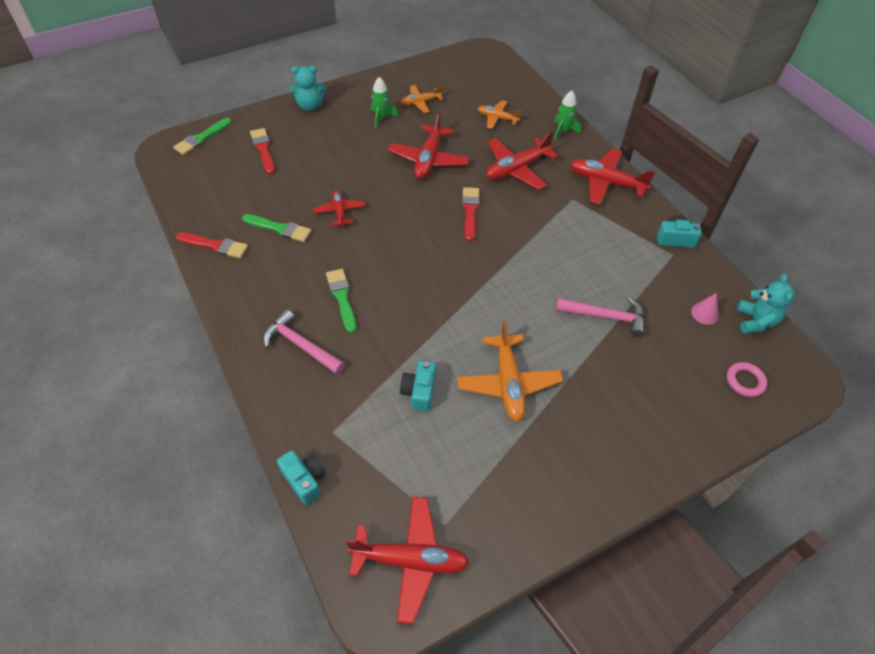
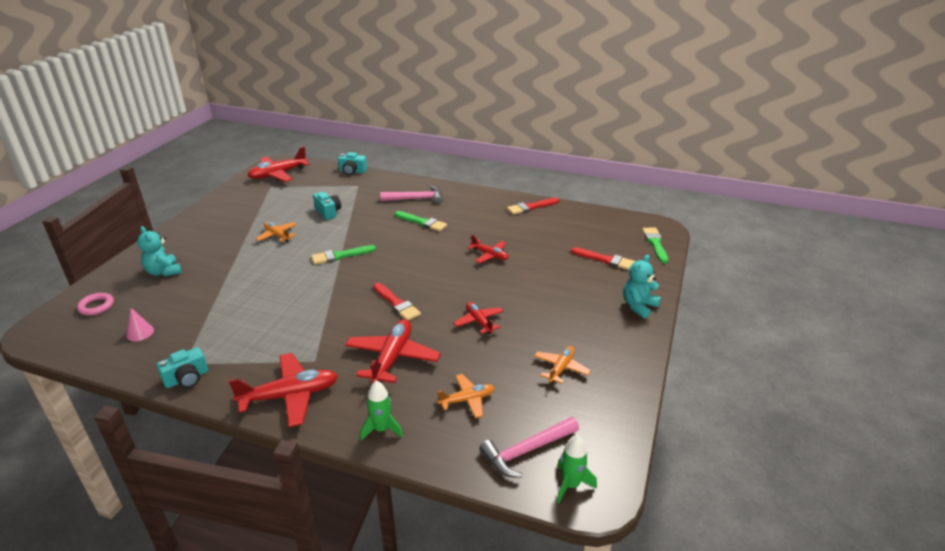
camera: 140 degrees right, 20 degrees down
green brush [242,214,311,242] -> green brush moved to [311,245,376,264]
green rocket [371,77,398,129] -> green rocket moved to [557,435,597,503]
red plane [388,111,470,179] -> red plane [453,302,504,334], size x0.59
orange plane [457,320,563,421] -> orange plane [256,222,297,242], size x0.59
pink hammer [556,297,645,337] -> pink hammer moved to [479,417,579,478]
turquoise teddy bear [737,274,795,334] -> turquoise teddy bear moved to [137,226,182,277]

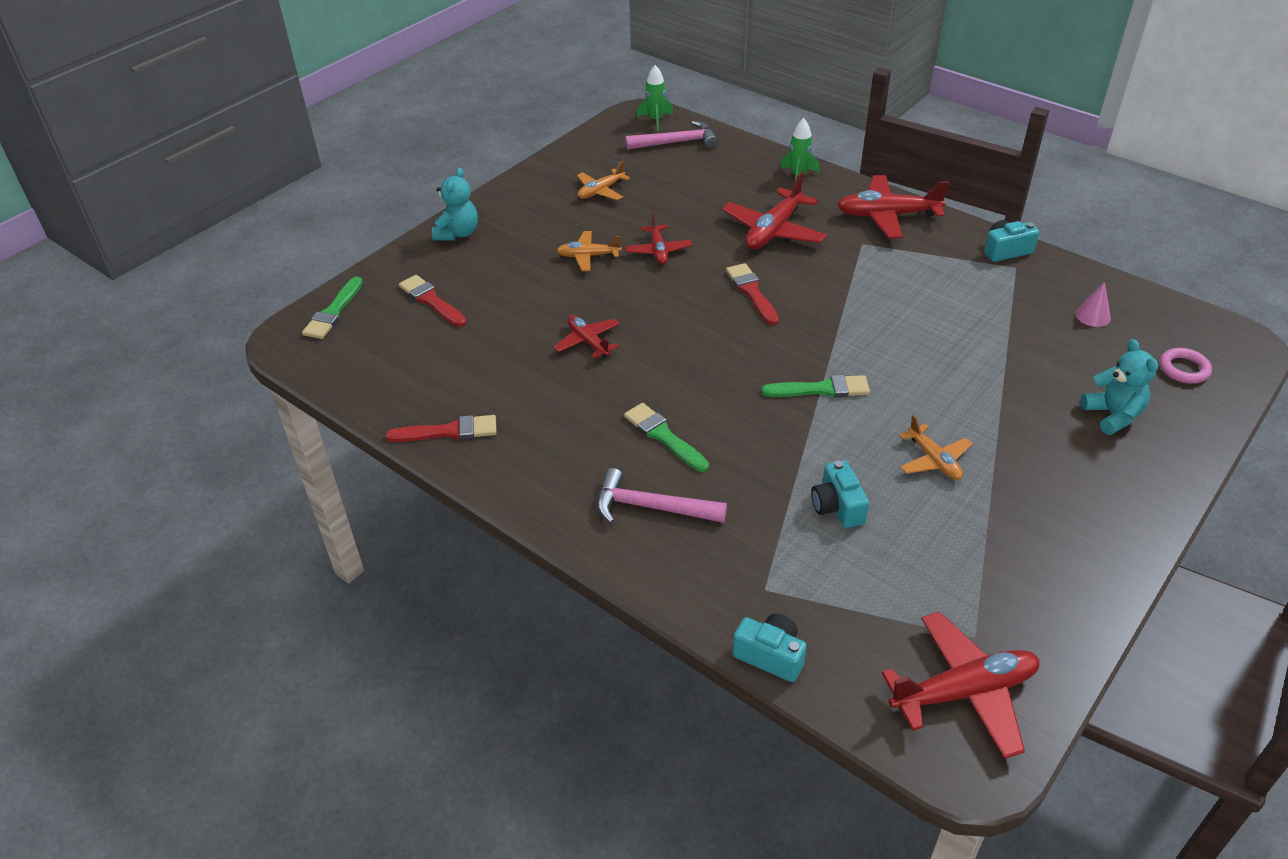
camera: 160 degrees left, 10 degrees up
orange plane [437,374,495,418] -> orange plane moved to [556,231,622,271]
turquoise teddy bear [623,255,661,318] -> turquoise teddy bear turned 45 degrees counterclockwise [432,168,478,240]

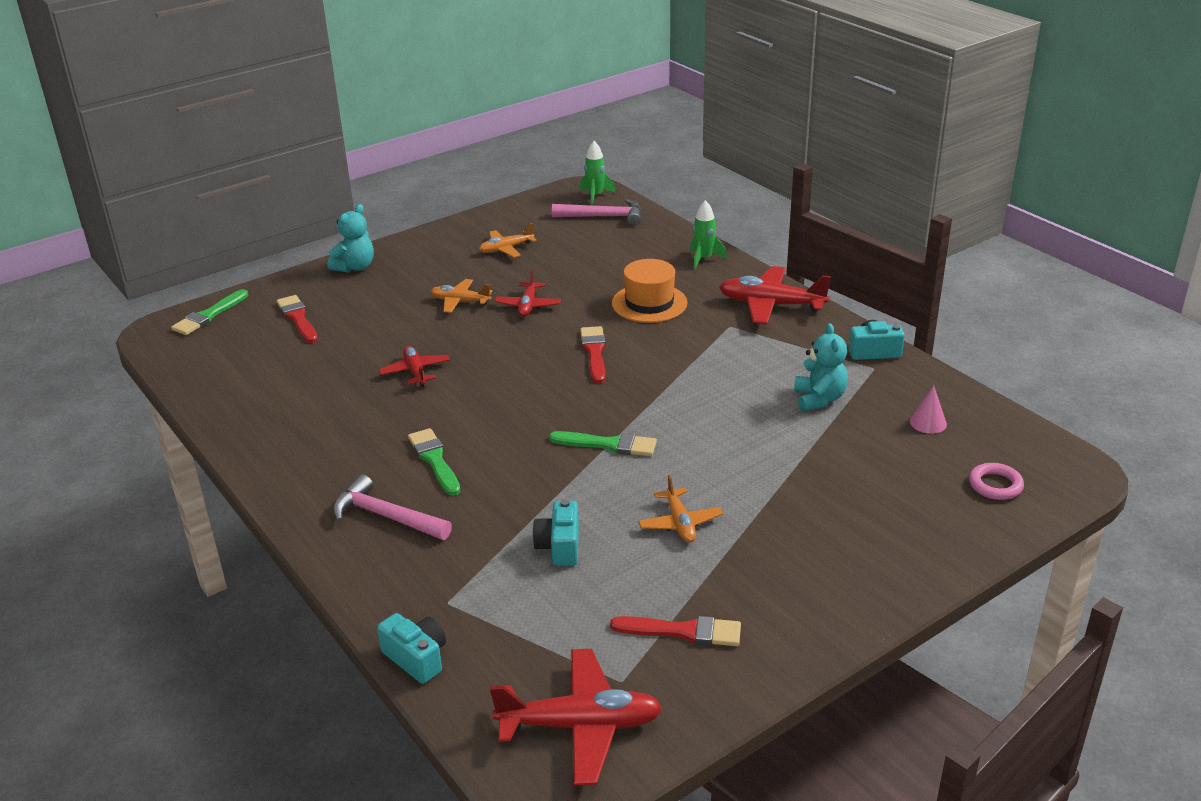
camera: 15 degrees right, 10 degrees down
red brush [386,415,497,442] -> red brush moved to [610,616,741,646]
red plane [722,172,827,249] -> orange hat [612,259,687,323]
turquoise teddy bear [1081,339,1158,435] -> turquoise teddy bear moved to [794,324,848,411]

